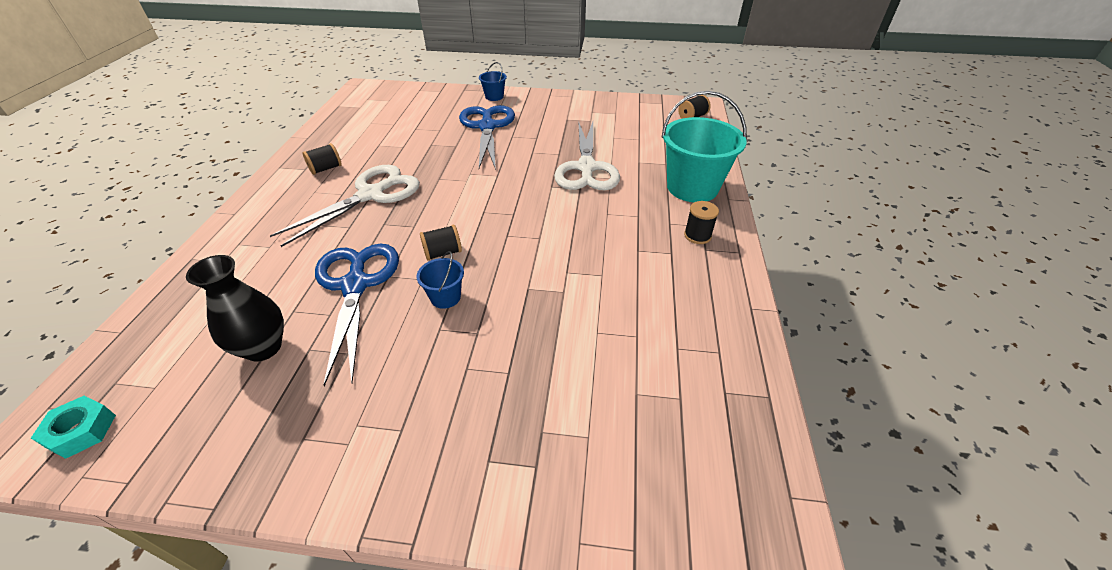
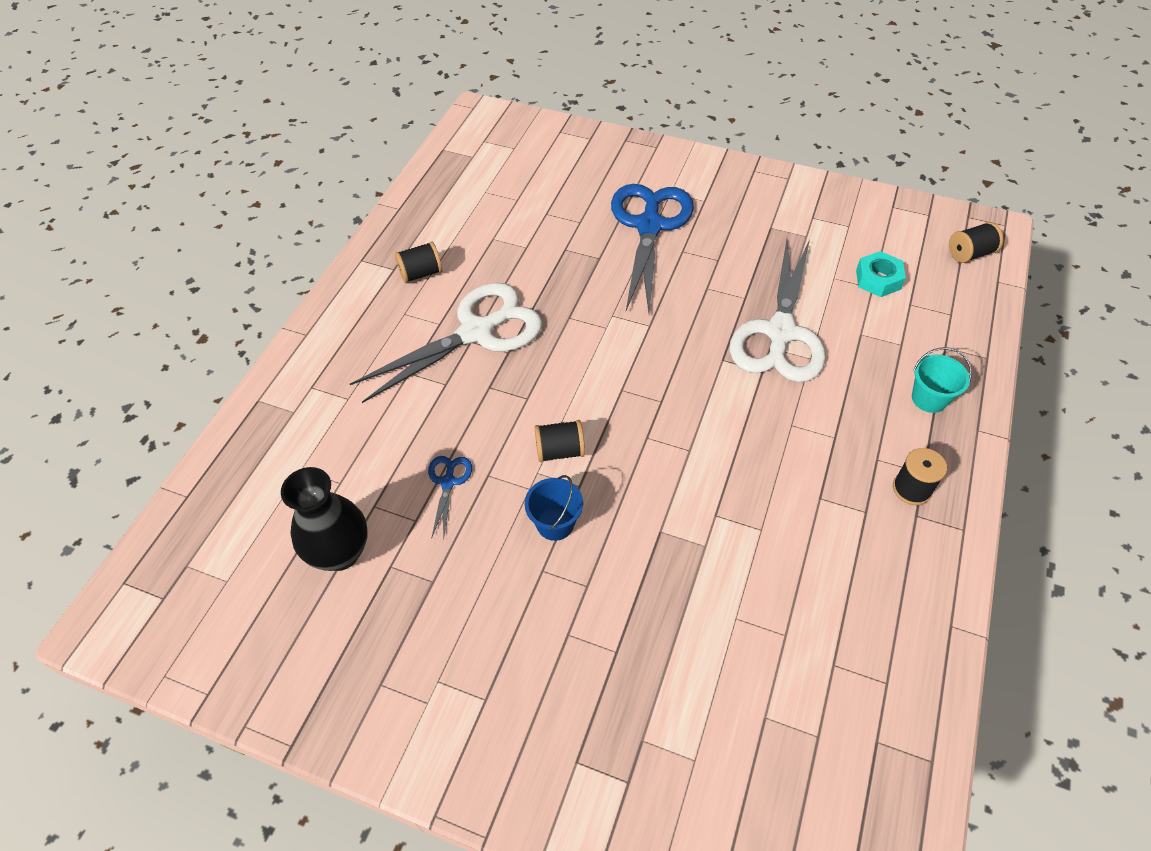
camera: 15 degrees right, 10 degrees up
turquoise nut [31,396,116,459] -> turquoise nut moved to [856,251,906,297]
blue scissors [315,244,399,386] -> blue scissors [428,456,472,540], size x0.43
blue bucket [479,62,507,101] -> none
turquoise bucket [661,91,747,202] -> turquoise bucket [912,347,972,413], size x0.46

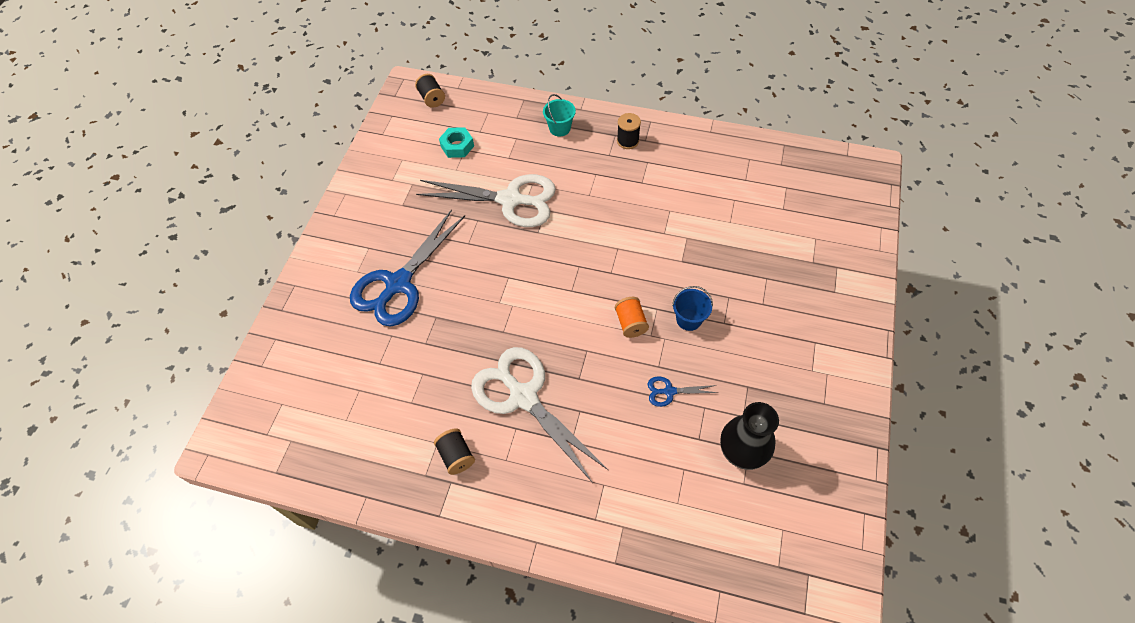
camera: 95 degrees left, 5 degrees up
black spool [535,420,585,462] -> orange spool [615,297,649,338]
blue scissors [611,184,694,312] -> blue scissors turned 60 degrees counterclockwise [350,209,465,327]

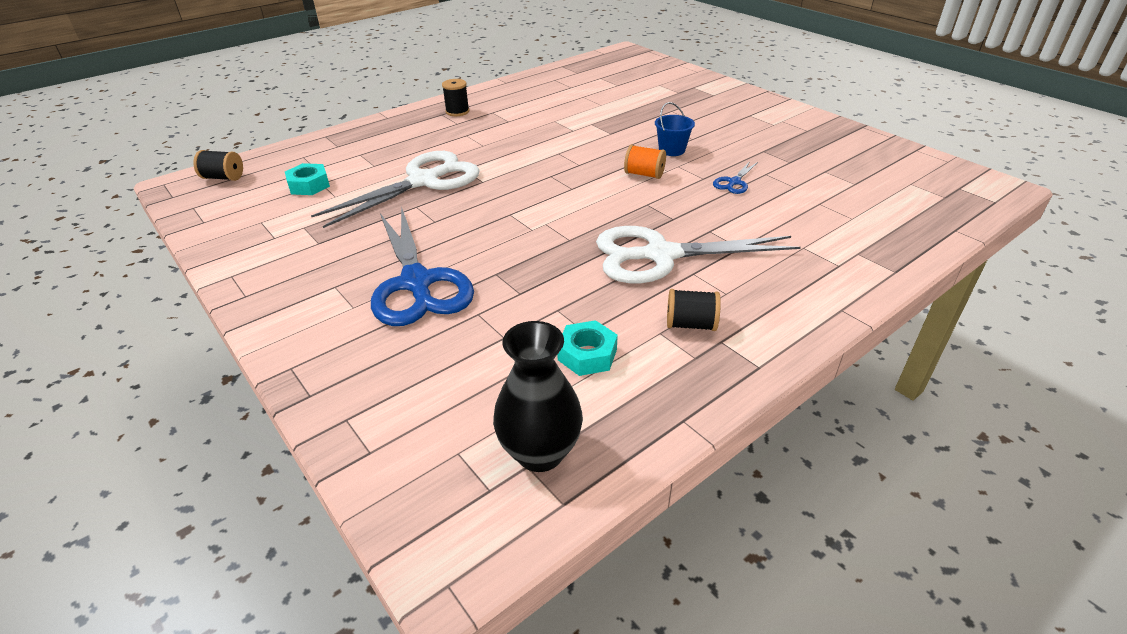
camera: 55 degrees left, 20 degrees down
turquoise bucket [543,94,576,137] -> none
black vase [720,402,779,470] -> black vase moved to [493,321,583,472]
none -> turquoise nut [558,320,618,376]

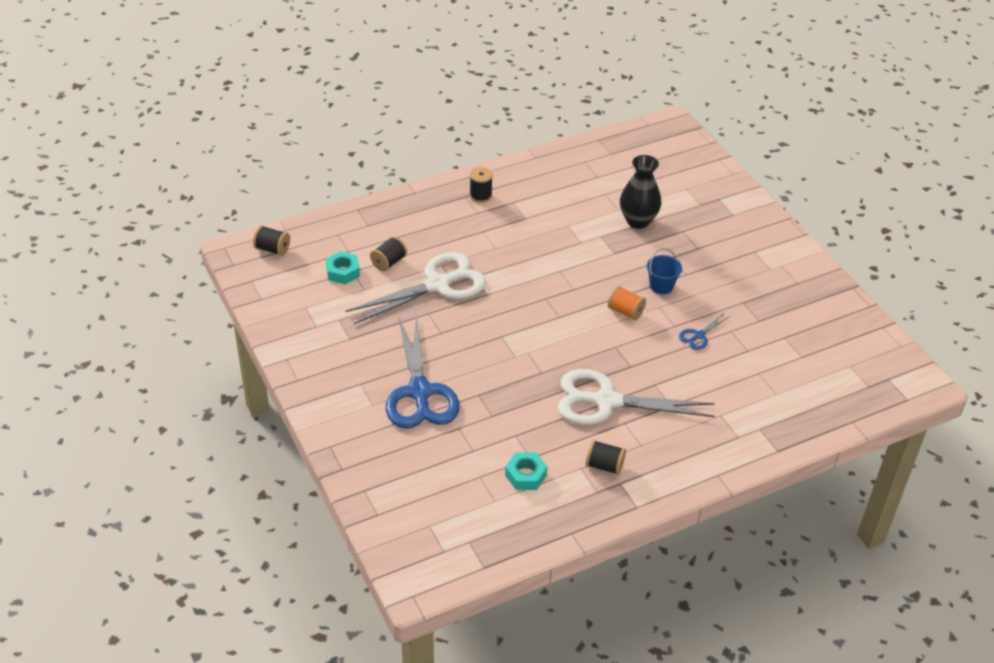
camera: 10 degrees right, 5 degrees up
black vase [493,321,583,472] -> black vase moved to [620,155,662,229]
none -> black spool [370,236,407,271]

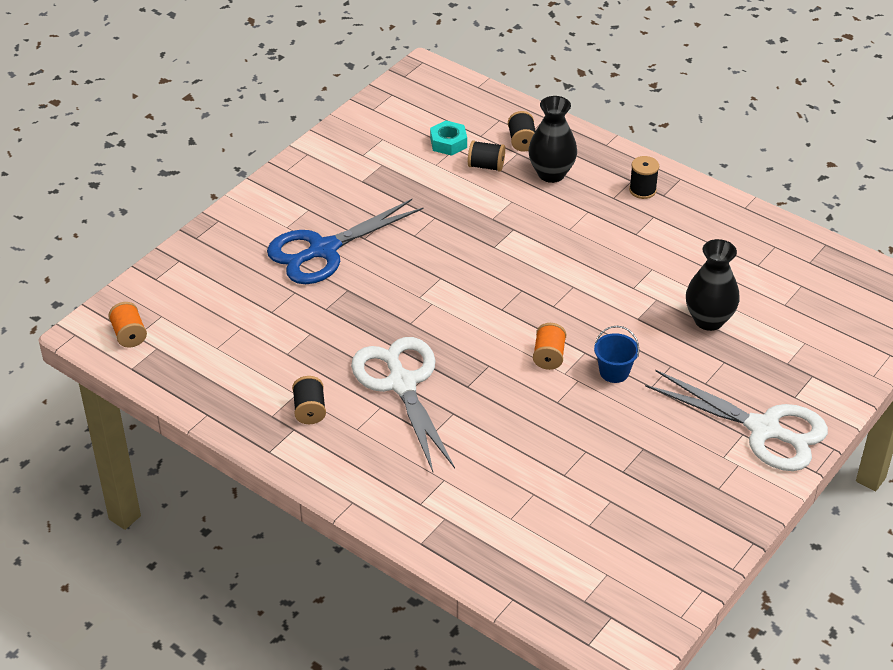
camera: 65 degrees right, 0 degrees up
black spool [253,226,290,256] -> black spool moved to [508,111,536,152]
white scissors [345,252,486,324] -> white scissors moved to [645,370,828,471]
turquoise nut [505,453,547,490] -> none
blue scissors [679,313,729,350] -> none
none -> orange spool [108,302,147,348]
none -> black vase [528,96,577,183]

